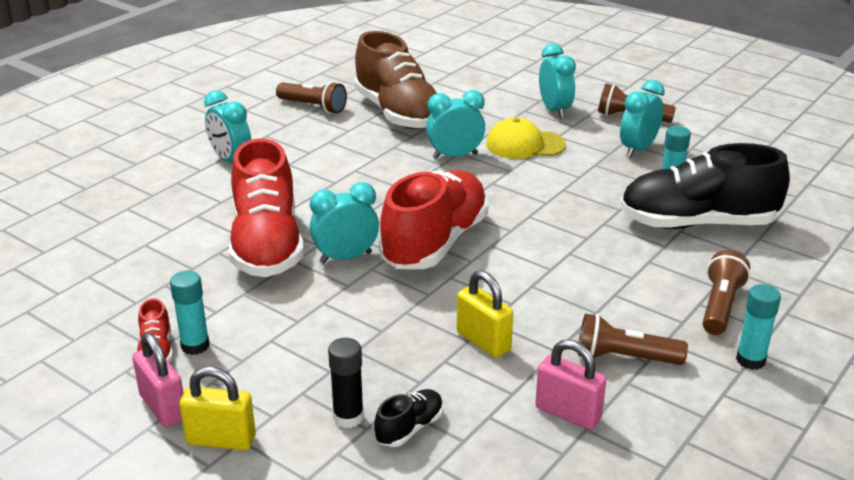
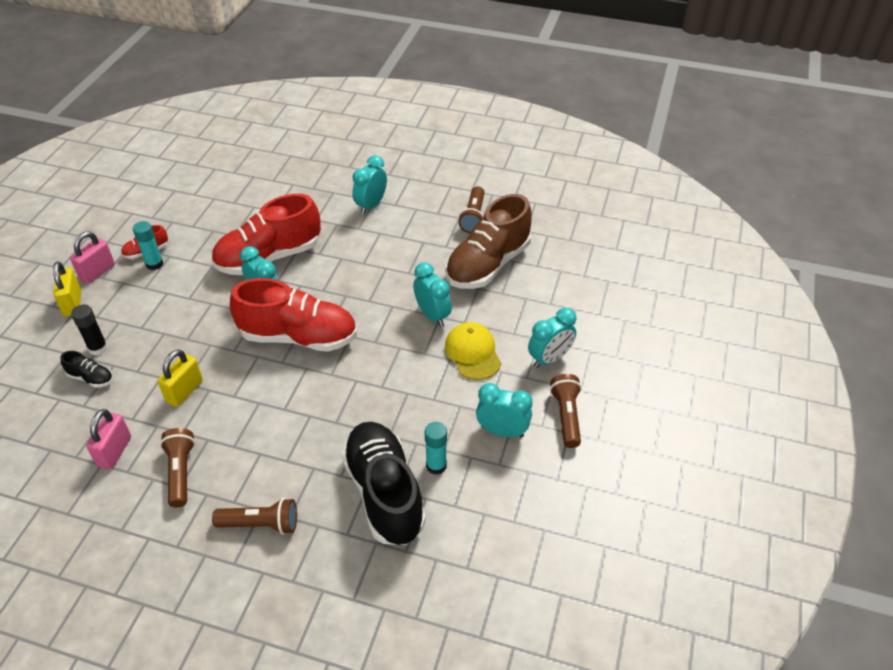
camera: 70 degrees right, 15 degrees up
turquoise glue stick [736,284,781,370] -> none

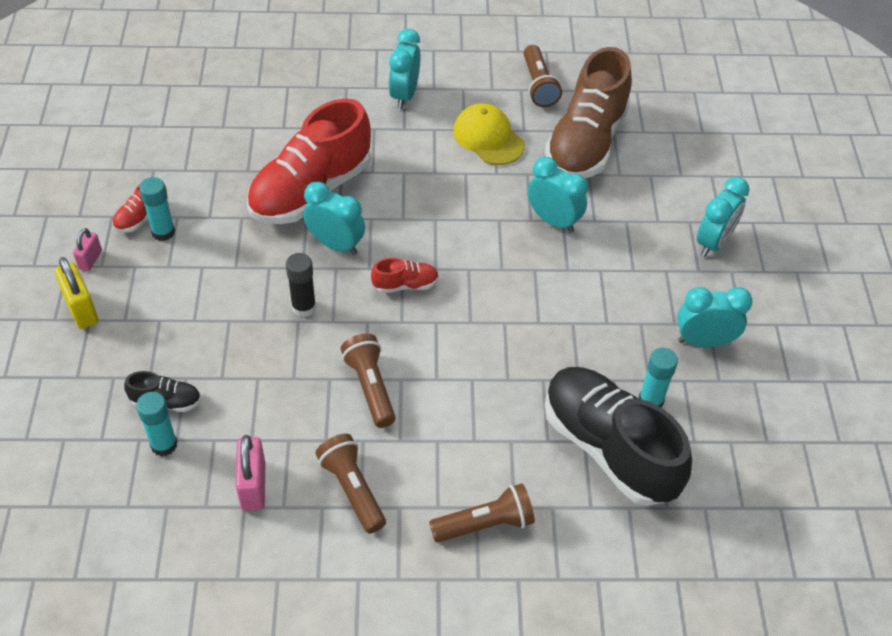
camera: 20 degrees left, 5 degrees up
pink padlock [70,231,115,284] -> pink padlock [73,228,102,271], size x0.61
black glue stick [71,305,108,355] -> black glue stick moved to [286,253,316,317]
yellow padlock [158,349,203,407] -> none
red shoe [230,278,357,352] -> red shoe [371,258,439,293], size x0.42
yellow cap [445,322,501,380] -> yellow cap moved to [453,103,525,165]
brown flashlight [550,374,581,448] -> brown flashlight moved to [341,334,396,428]
none -> turquoise glue stick [136,392,177,456]

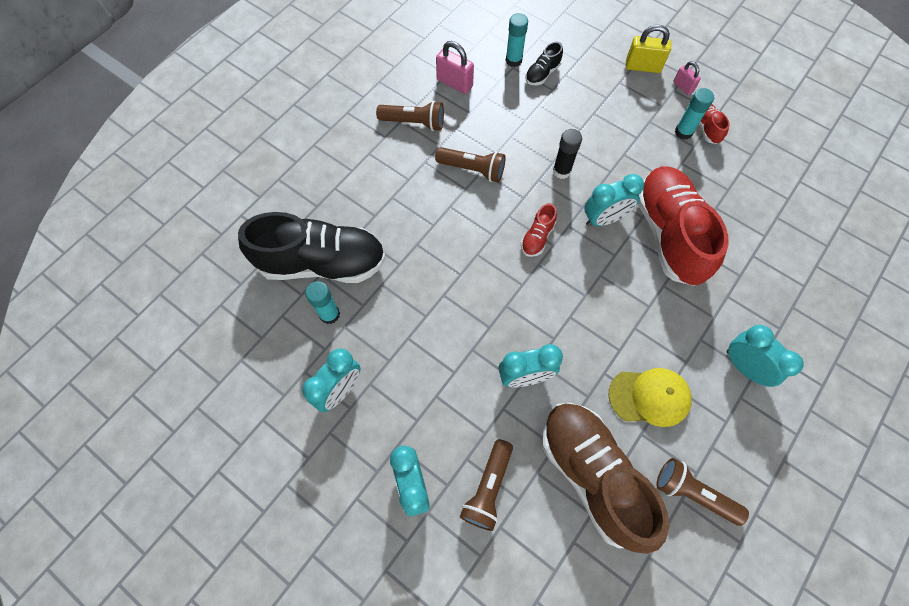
camera: 130 degrees right, 15 degrees up
brown flashlight [429,483,535,543] -> brown flashlight moved to [460,439,513,531]

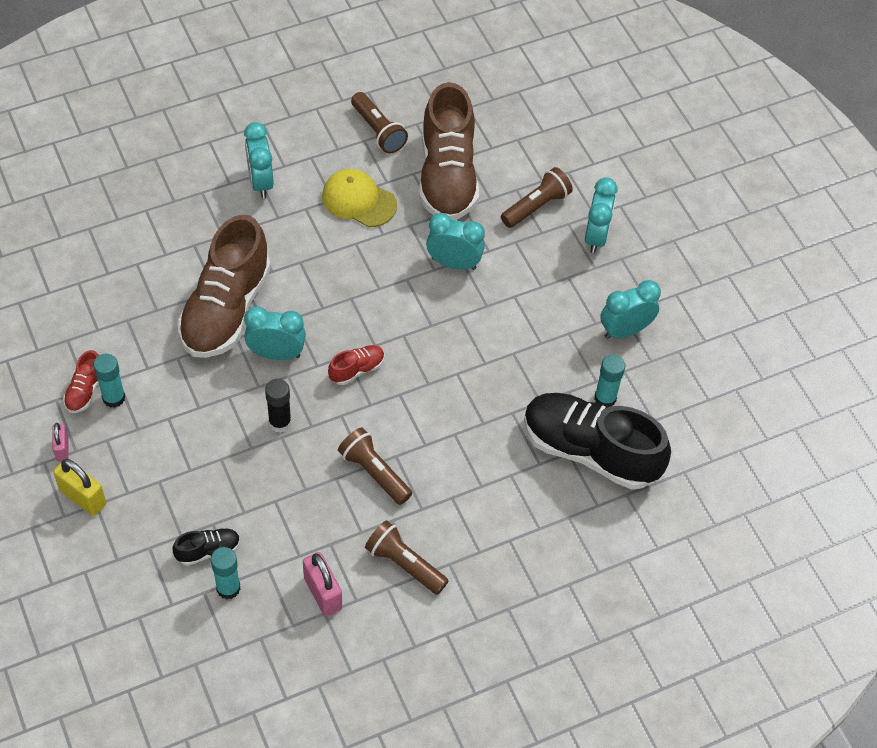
camera: 155 degrees left, 10 degrees down
red shoe [638,166,729,286] -> brown shoe [177,215,271,358]

